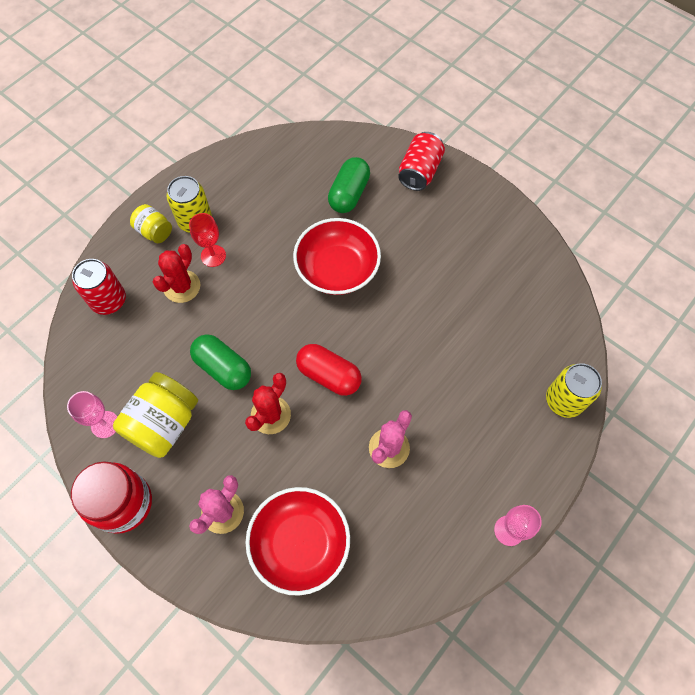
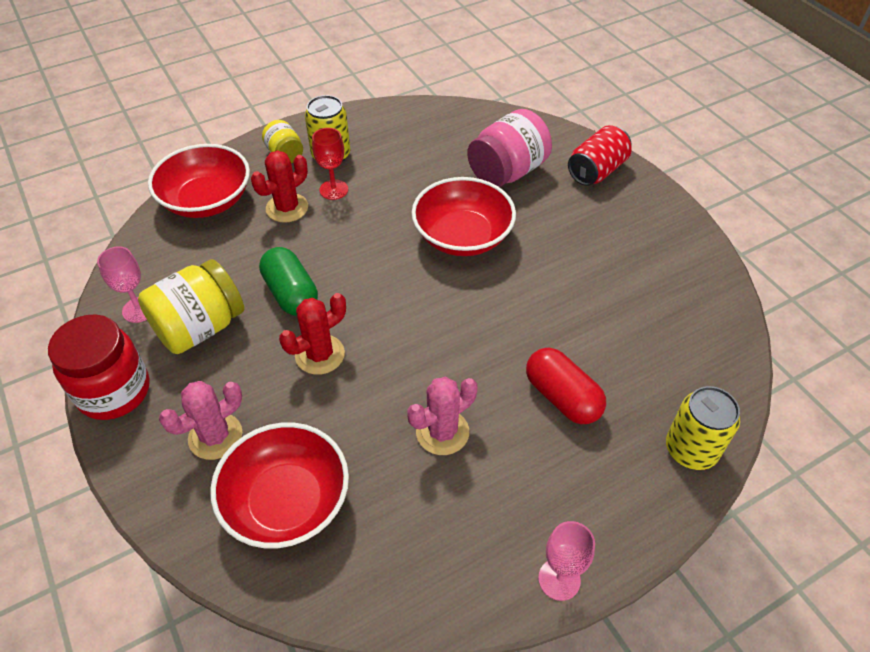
camera: 20 degrees right, 15 degrees down
red can [72,259,126,315] -> red bowl [148,144,250,218]
red capsule [296,344,362,396] -> red capsule moved to [526,348,606,424]
green capsule [328,157,370,213] -> pink jar [467,109,552,187]

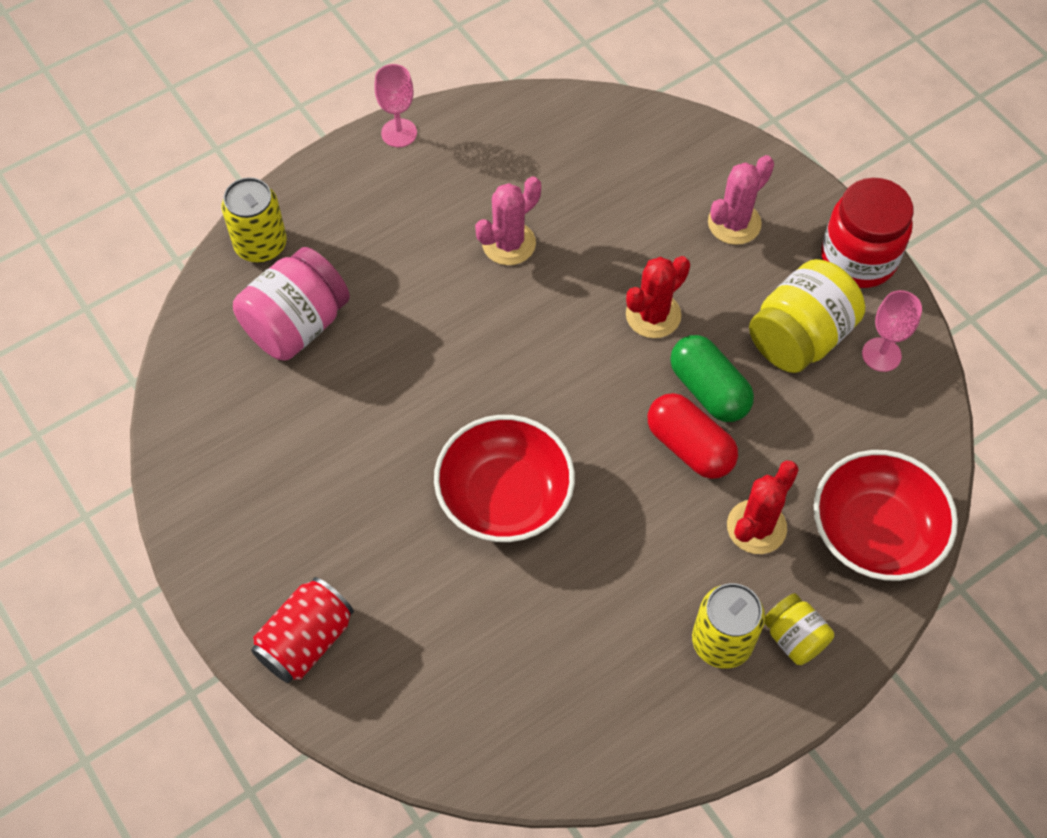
camera: 175 degrees right, 10 degrees up
red bowl [210,422,349,548] -> none
red goblet [312,128,348,200] -> none
pink jar [467,109,552,187] -> pink jar moved to [233,247,350,361]
red capsule [526,348,606,424] -> red capsule moved to [648,393,738,479]

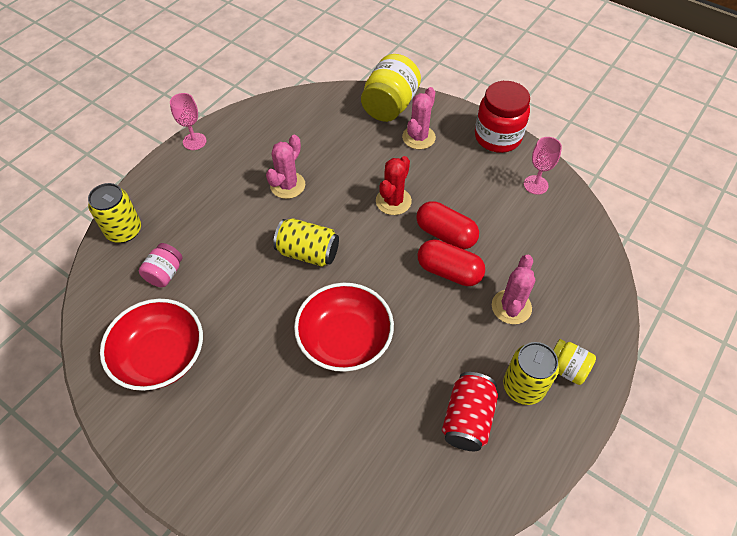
camera: 20 degrees left, 5 degrees down
pink jar [233,247,350,361] -> pink jar [139,243,182,287], size x0.55
red can [251,577,354,683] -> red can moved to [442,372,498,451]
green capsule [670,335,754,422] -> red capsule [416,201,479,249]
red cactus [727,461,799,554] -> pink cactus [492,255,535,324]
yellow jar [749,259,865,373] -> yellow jar moved to [361,54,421,122]
red bowl [814,450,958,581] -> red bowl moved to [100,299,203,391]
none -> yellow can [273,218,339,267]

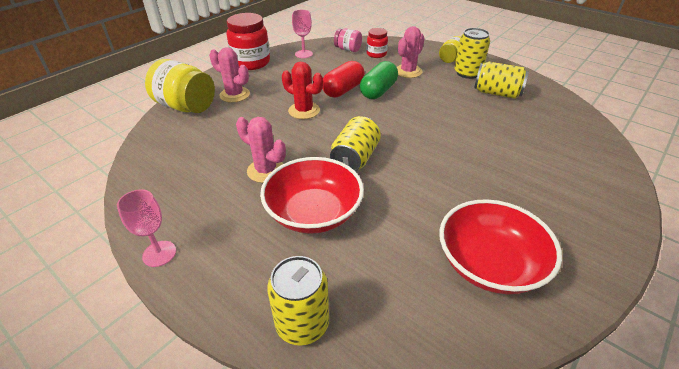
camera: 85 degrees left, 15 degrees down
pink jar [139,243,182,287] -> pink jar moved to [334,28,362,52]
red bowl [294,283,394,372] -> red bowl moved to [260,157,364,234]
red capsule [418,239,485,286] -> green capsule [360,61,398,99]
red can [442,372,498,451] -> yellow can [474,62,529,99]
pink cactus [492,255,535,324] -> pink cactus turned 75 degrees counterclockwise [397,26,425,78]
none -> red jar [367,28,388,58]

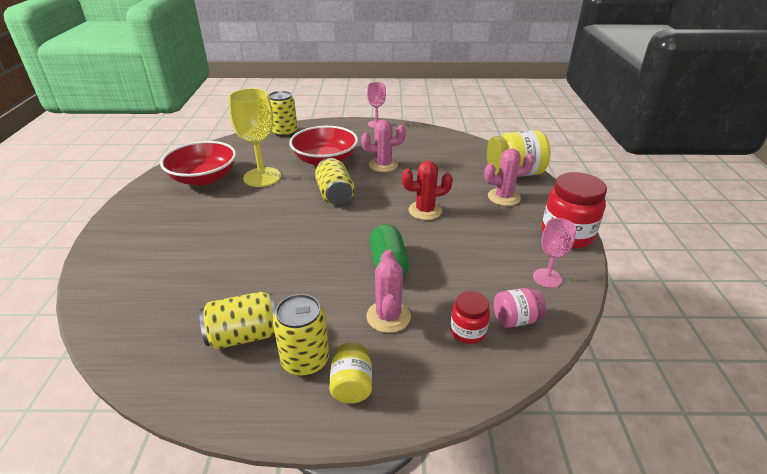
camera: 140 degrees right, 5 degrees down
red capsule [322,61,365,98] -> none
none -> yellow goblet [228,88,281,187]

